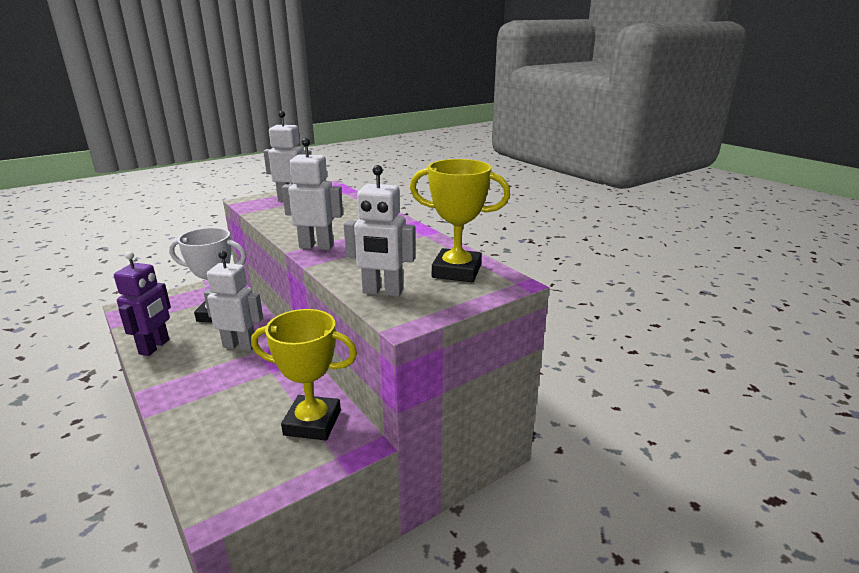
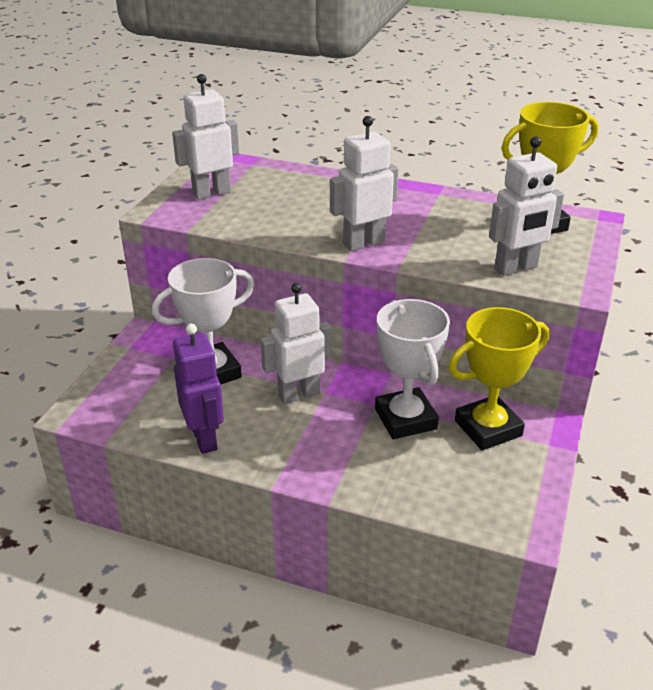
camera: 35 degrees left, 10 degrees up
none -> white trophy [375,299,450,439]

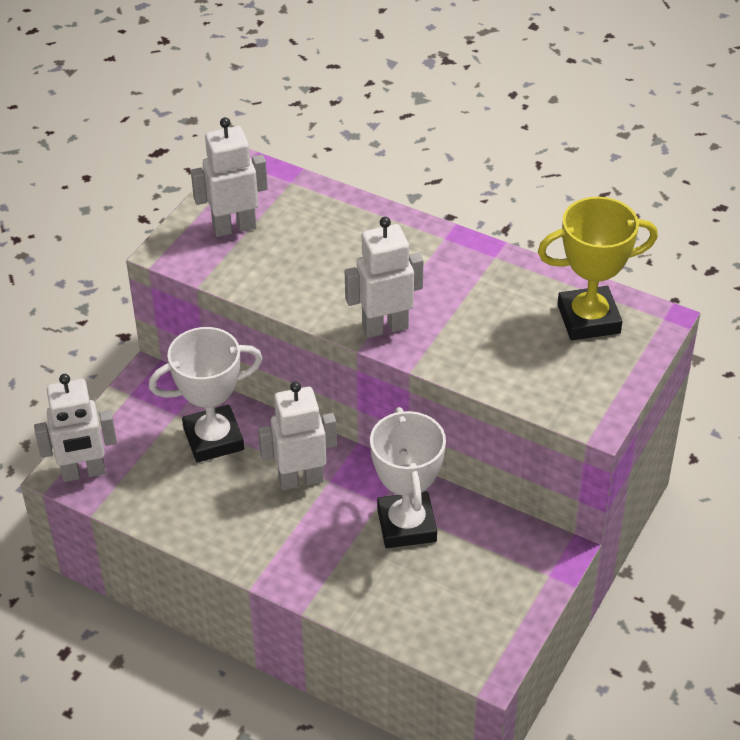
camera: 10 degrees right, 10 degrees up
purple robot [173,323,224,454] -> none
yellow trophy [448,307,549,450] -> none
white robot [489,136,564,276] -> white robot moved to [34,374,117,482]

